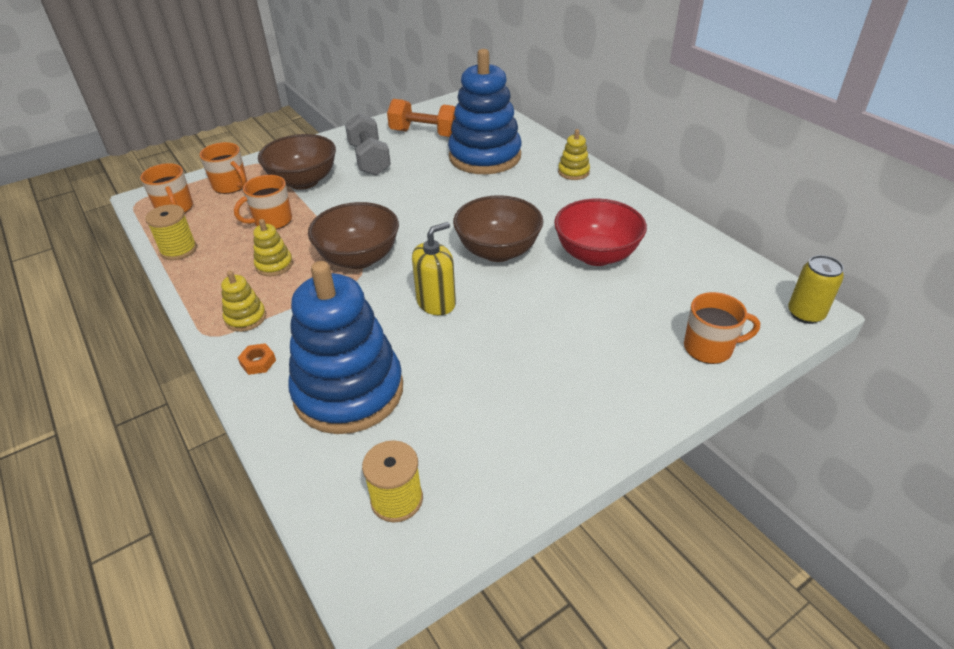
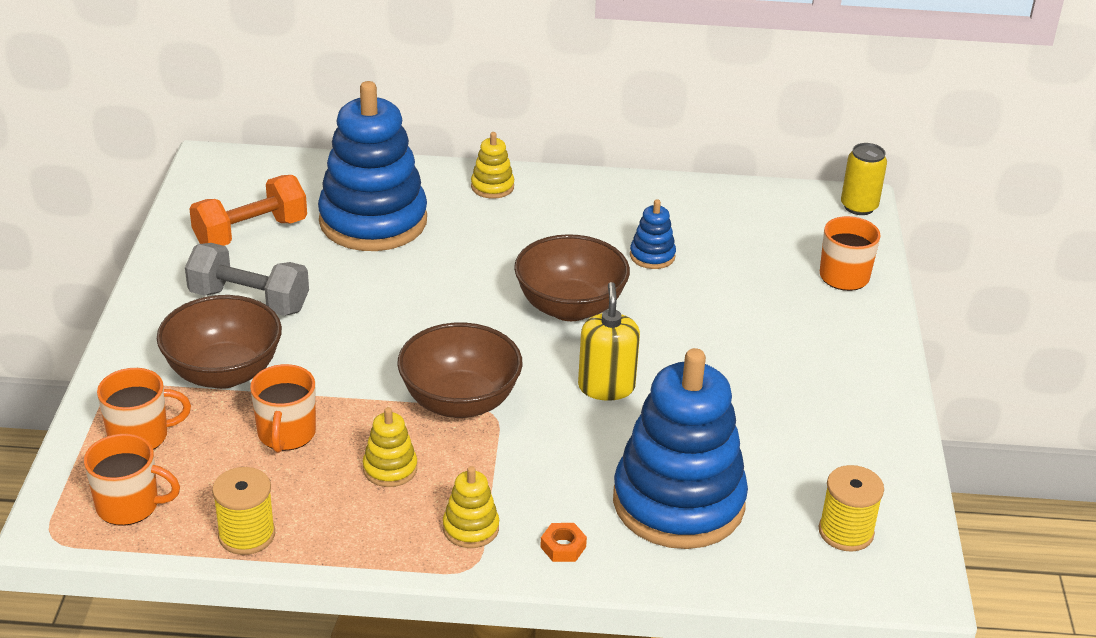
camera: 55 degrees left, 5 degrees down
red bowl [554,198,647,266] -> blue stacking toy [630,199,676,269]

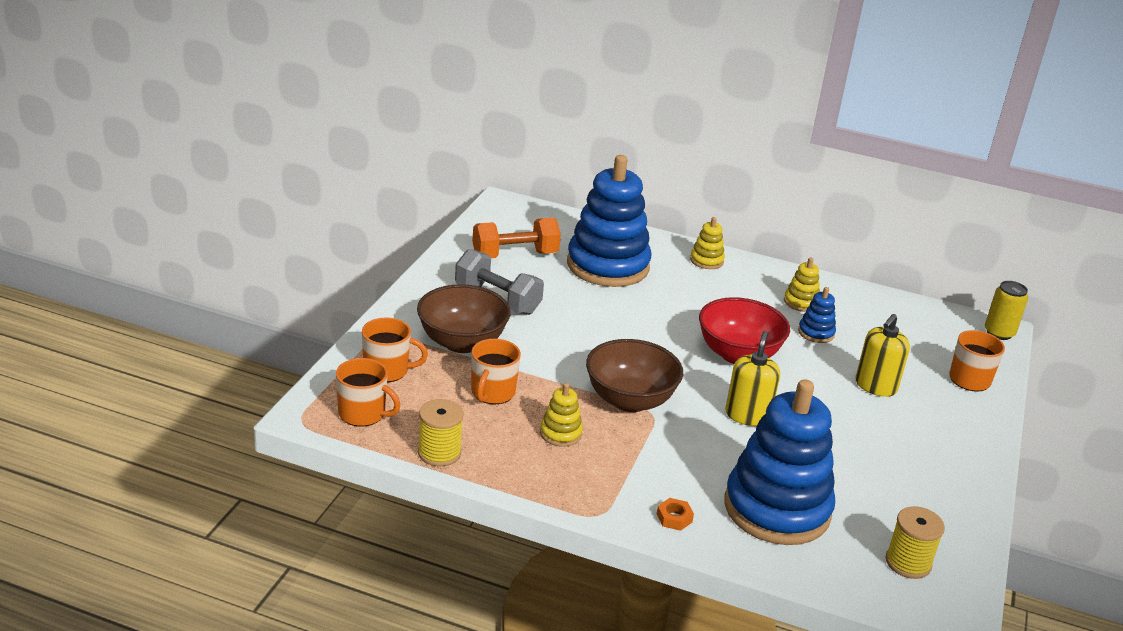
camera: 15 degrees right, 5 degrees down
yellow stacking toy [443,466,499,548] -> yellow stacking toy moved to [784,257,820,312]
brown bowl [514,234,630,321] -> red bowl [699,297,790,364]
none -> yellow soap dispenser [856,314,910,397]

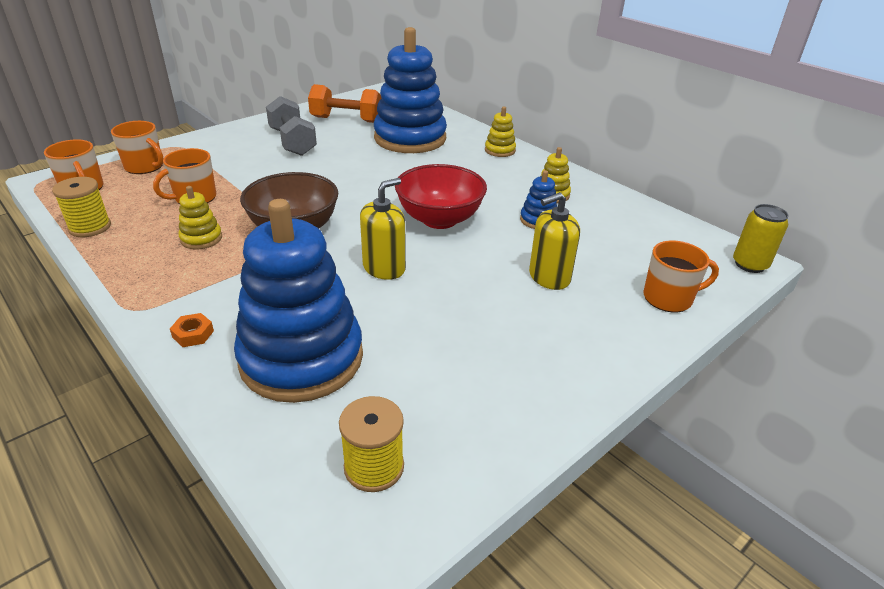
camera: 30 degrees right, 5 degrees up
brown bowl [417,284,511,353] -> none

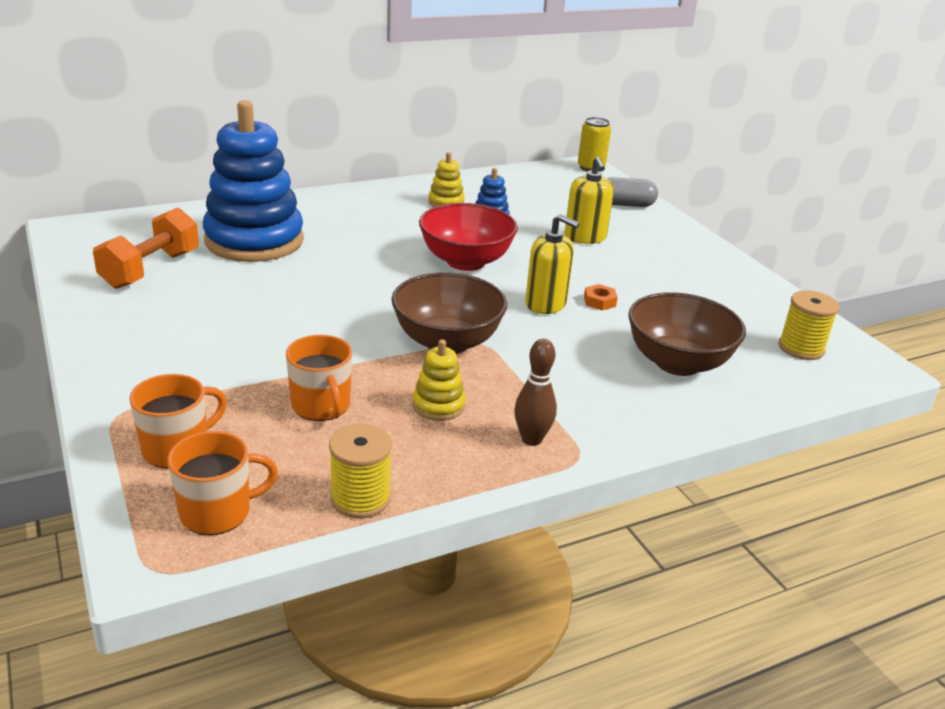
camera: 75 degrees left, 5 degrees down
orange nut [170,313,214,347] -> orange nut moved to [584,284,618,310]
blue stacking toy [234,199,363,403] -> brown bowl [628,292,746,376]
grey dumbbell [266,96,317,156] -> none
yellow soap dispenser [360,178,406,280] -> yellow soap dispenser turned 150 degrees clockwise [525,214,580,314]
yellow stacking toy [485,106,516,157] -> none
orange mug [643,241,719,312] -> grey capsule [607,177,658,207]
none -> brown bowling pin [514,339,557,446]

